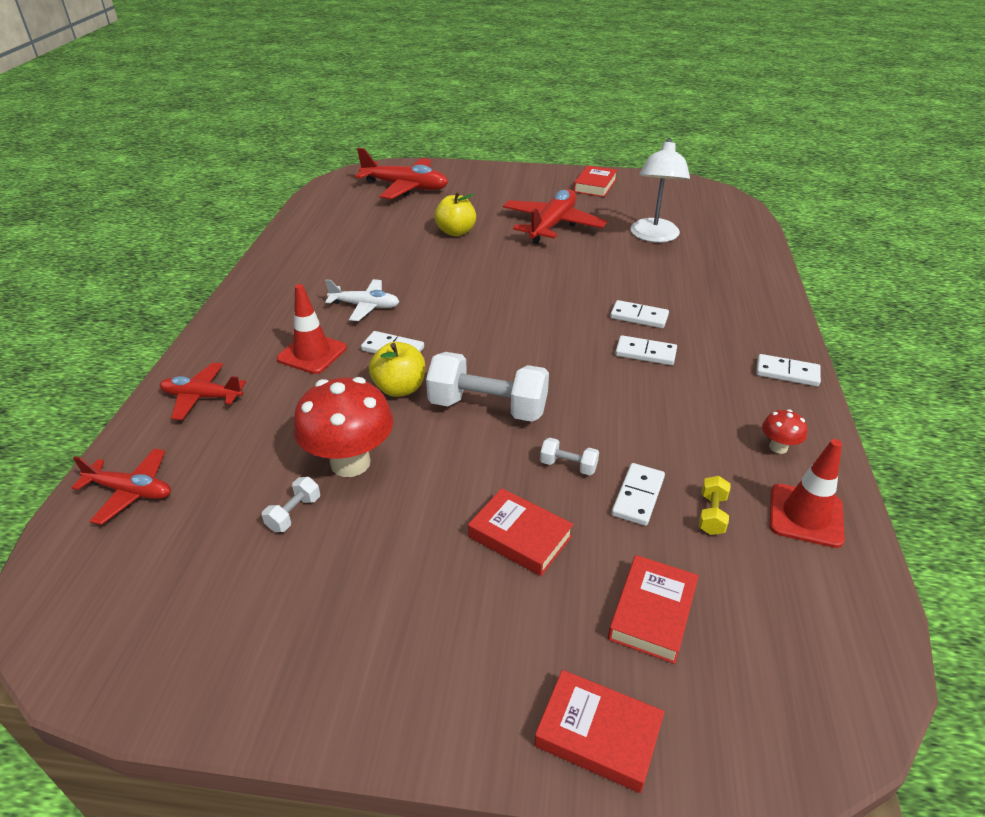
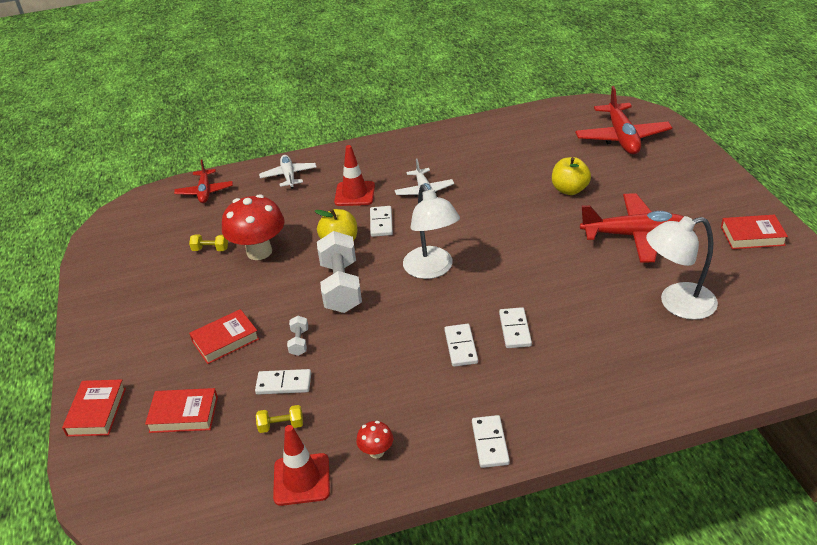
camera: 70 degrees right, 0 degrees up
red plane [160,362,246,420] -> white plane [259,155,317,189]
white dumbbell [262,477,320,532] -> yellow dumbbell [189,235,228,251]
red book [468,488,574,576] -> red book turned 45 degrees clockwise [189,309,259,364]
none -> white lamp [403,184,460,279]

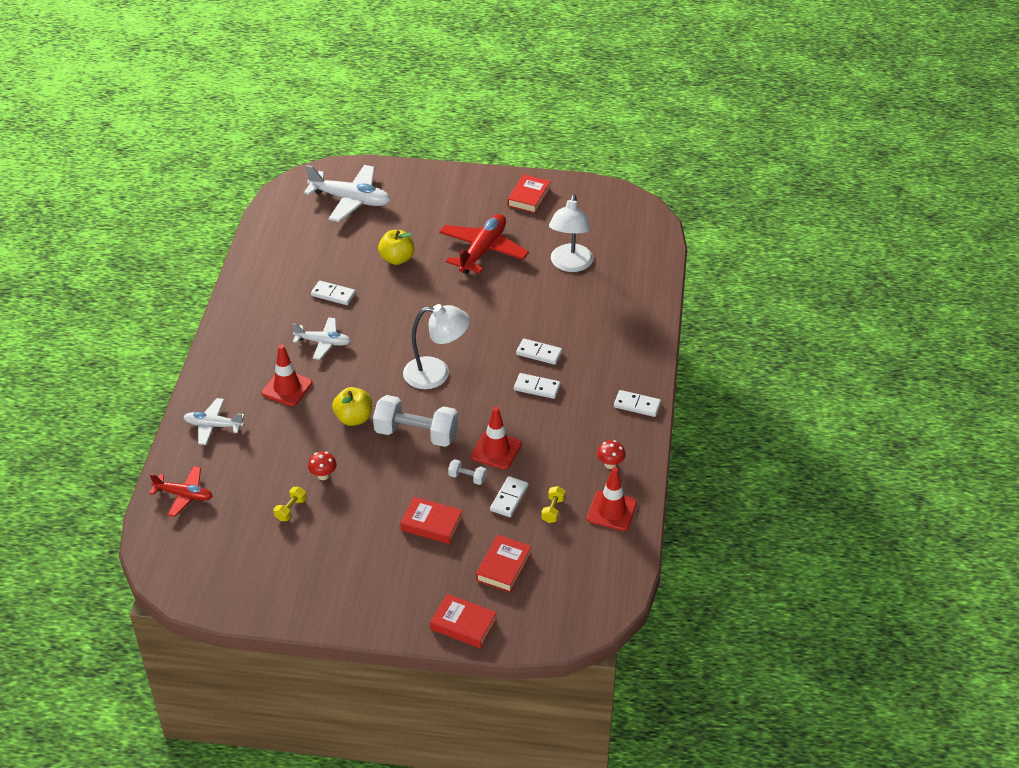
camera: 70 degrees left, 5 degrees up
red book [189,309,259,364] -> red book turned 60 degrees counterclockwise [400,497,463,544]
red mushroom [222,194,284,260] -> red mushroom [308,451,337,480], size x0.46
white domino [370,206,393,237] -> white domino moved to [311,281,356,305]
red plane [575,86,672,154] -> white plane [304,165,391,222]
none -> red traffic cone [471,407,521,470]

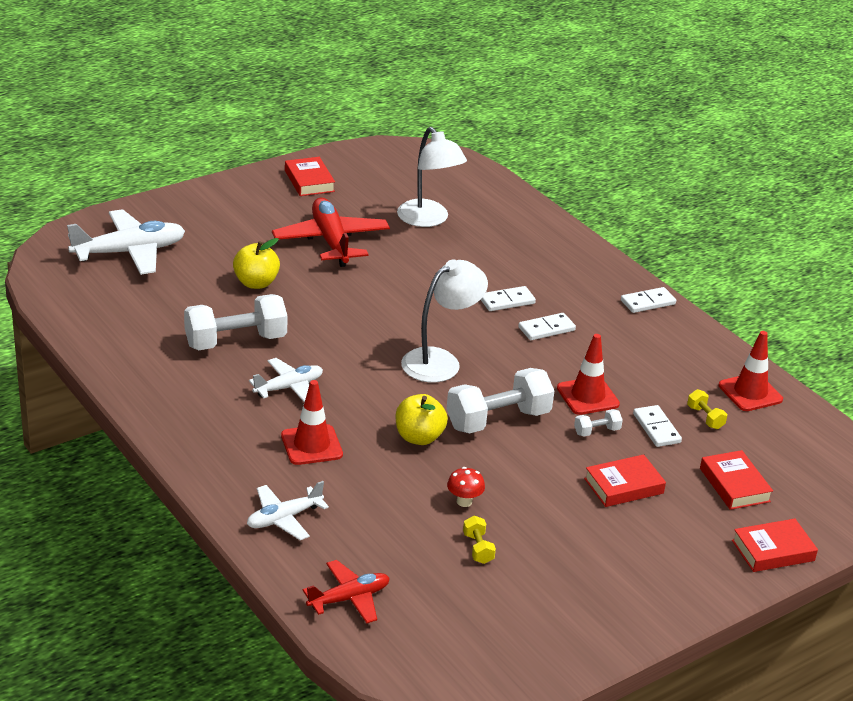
camera: 45 degrees left, 10 degrees down
white domino [311,281,356,305] -> white dumbbell [184,294,288,350]
red mushroom [597,440,626,469] -> none

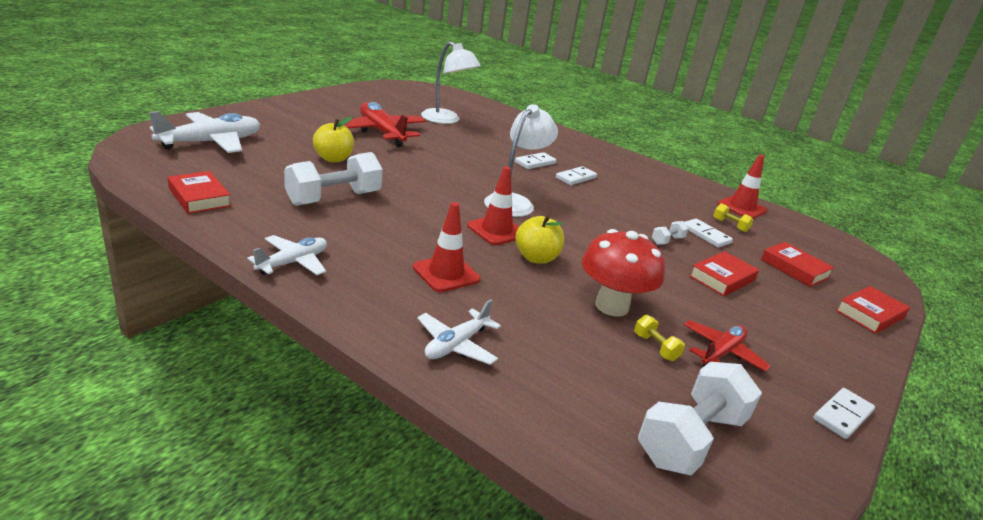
camera: 20 degrees left, 5 degrees down
white plane [249,358,323,403] -> white plane moved to [247,235,327,275]
red book [285,157,335,196] -> red book moved to [168,171,231,214]
red plane [303,560,390,624] -> red plane moved to [684,320,771,372]
white dumbbell [446,368,554,434] -> white dumbbell moved to [638,362,762,475]
red mushroom [447,467,485,507] -> red mushroom [582,229,665,317], size x2.19
red traffic cone [557,334,620,415] -> red traffic cone moved to [467,166,519,245]
white domino [621,287,676,313] -> white domino moved to [813,388,875,439]

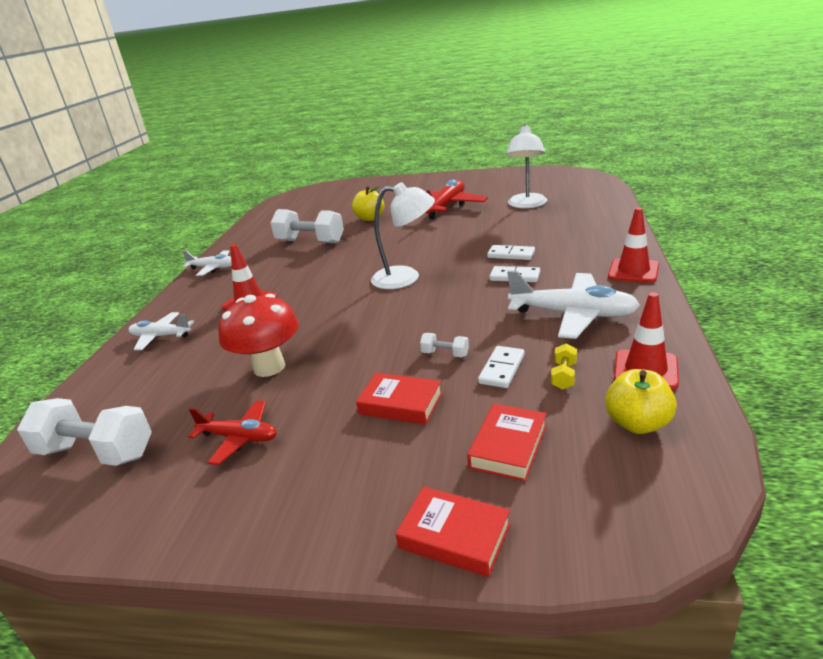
camera: 70 degrees right, 0 degrees up
white plane [149,111,260,153] -> white plane moved to [507,271,640,339]
red book [168,171,231,214] -> none
red traffic cone [467,166,519,245] -> red traffic cone moved to [608,207,659,283]
yellow apple [516,214,564,264] -> yellow apple moved to [605,369,677,434]
yellow dumbbell [634,315,685,361] -> none
white domino [813,388,875,439] -> none

